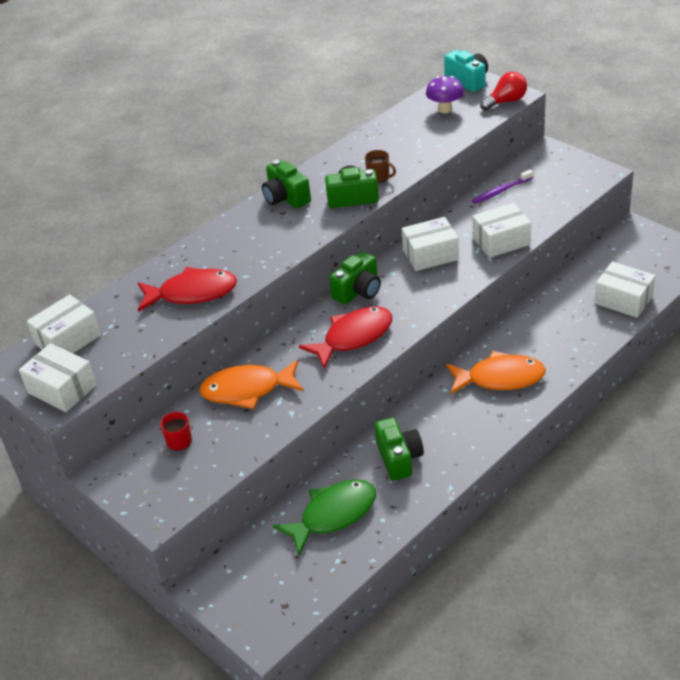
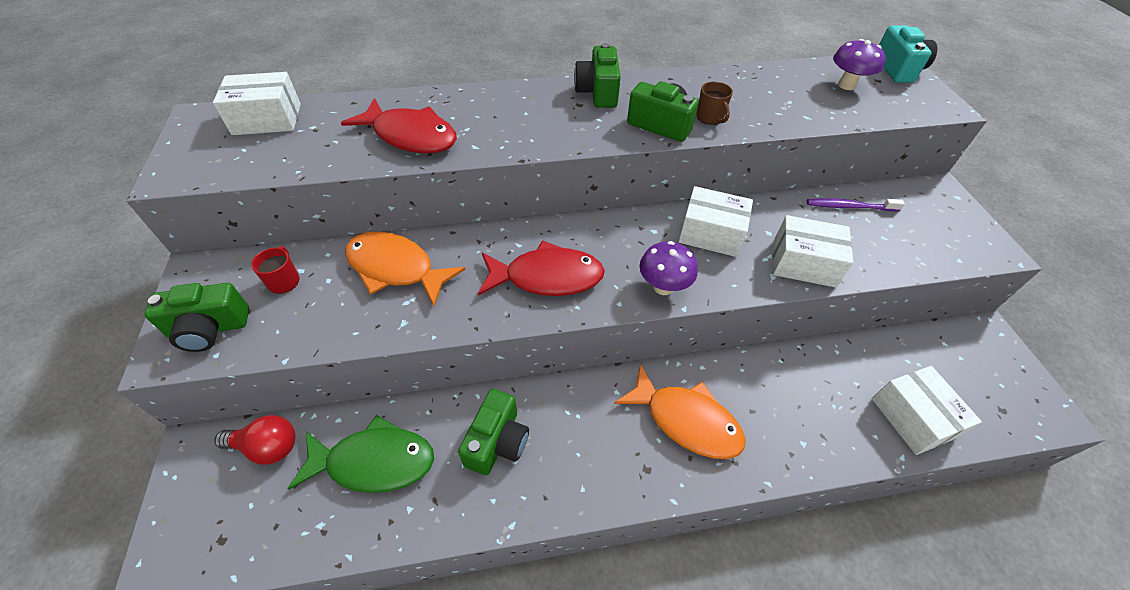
camera: 30 degrees right, 10 degrees up
white box [19,343,97,412] -> none
green camera [329,251,381,304] -> green camera moved to [144,283,249,352]
red light bulb [480,72,527,110] -> red light bulb moved to [214,415,295,465]
none -> purple mushroom [640,241,698,295]

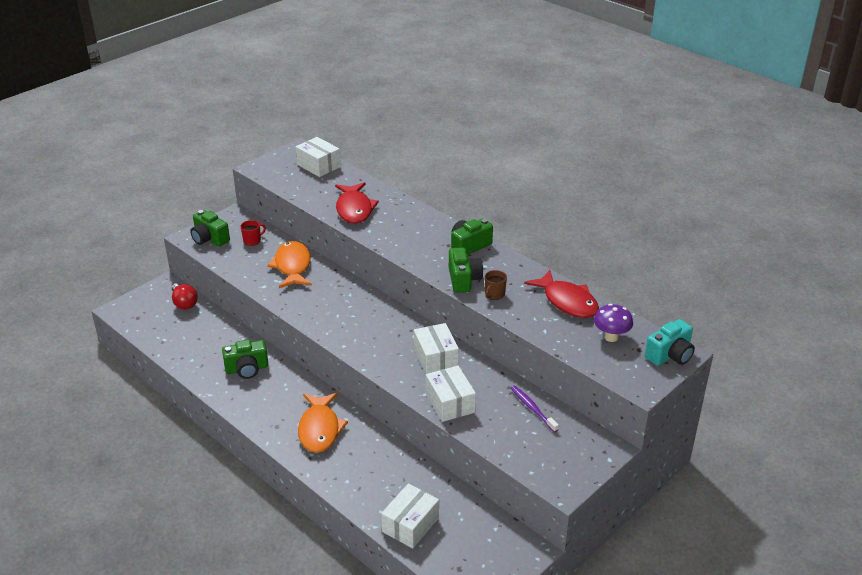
camera: 55 degrees right, 15 degrees down
green fish [287,415,434,493] -> none
red fish [478,240,605,296] -> red fish moved to [524,270,599,318]
purple mushroom [640,241,698,295] -> none

